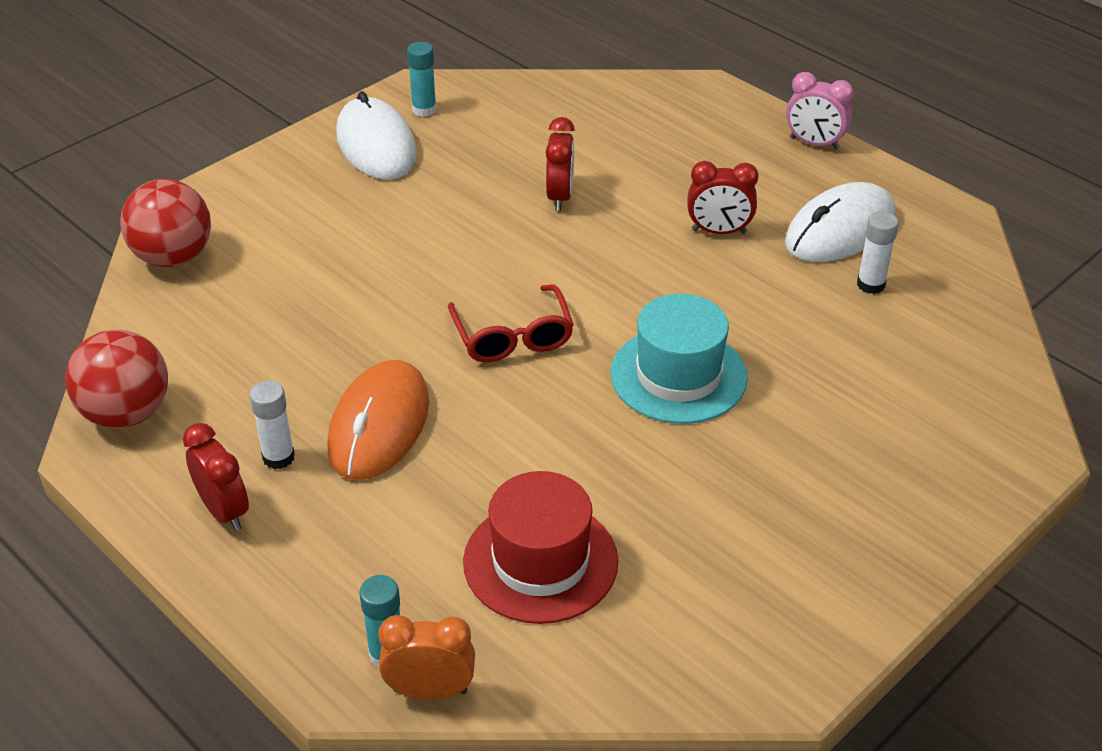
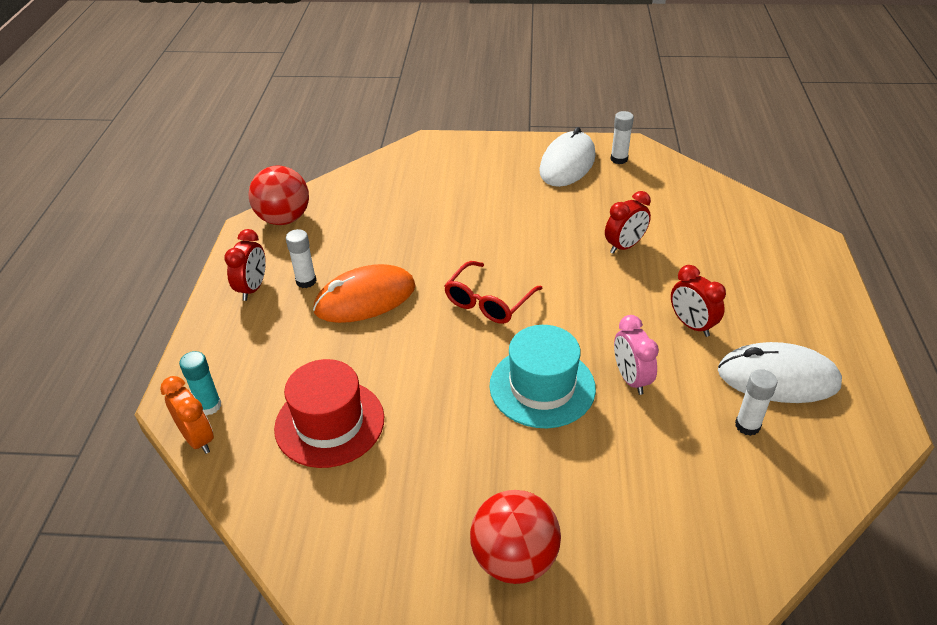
camera: 50 degrees right, 0 degrees up
red ball [120,179,211,267] -> red ball moved to [470,490,561,584]
turquoise glue stick [407,42,437,117] -> white glue stick [611,111,634,164]
pink clock [786,72,854,149] -> pink clock moved to [614,315,659,395]

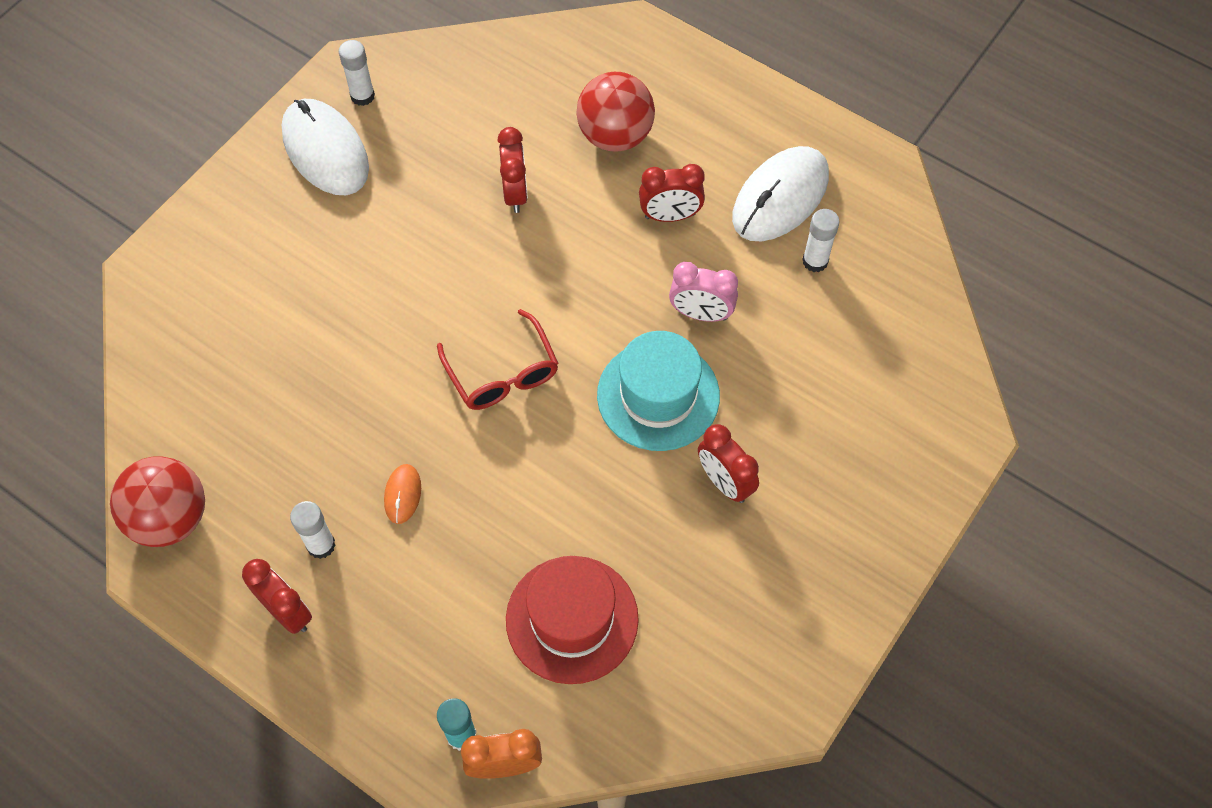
camera: 60 degrees left, 20 degrees up
orange mouse [313,264,416,323] -> orange mouse [384,464,421,524], size x0.45
red ball [470,490,561,584] -> red ball moved to [576,72,655,152]
none -> red clock [698,424,759,503]

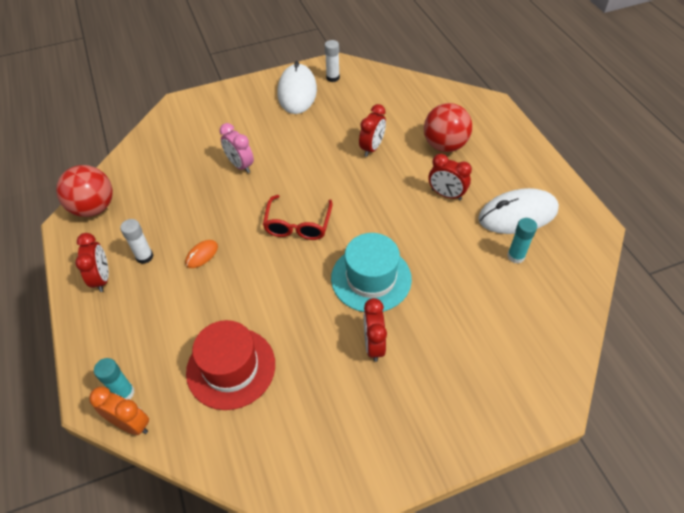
camera: 35 degrees right, 10 degrees down
pink clock [669,262,738,322] -> pink clock moved to [220,123,254,173]
white glue stick [802,209,840,272] -> turquoise glue stick [507,218,537,263]

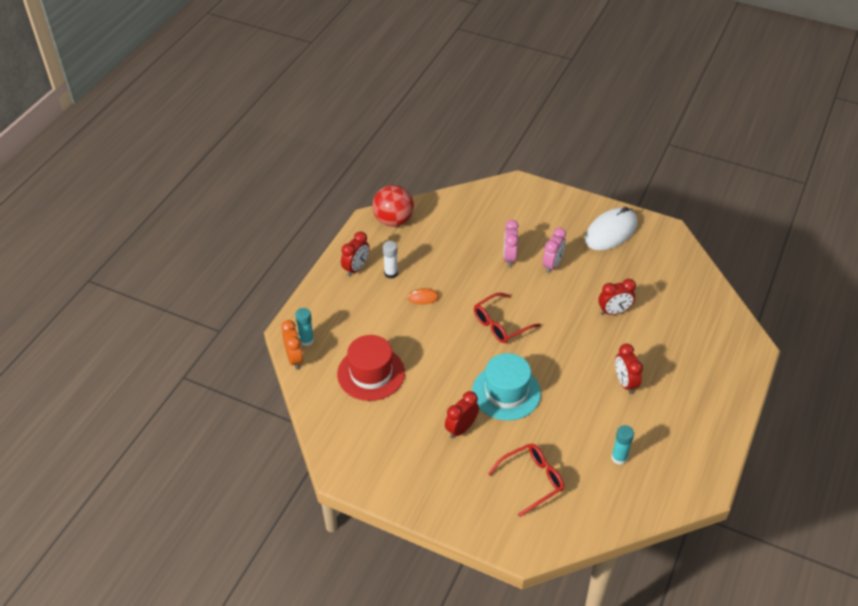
camera: 45 degrees right, 5 degrees down
white glue stick [325,40,340,82] -> none
red ball [424,103,472,152] -> none
white mouse [478,188,559,234] -> none
none -> red glasses [488,443,564,517]
none -> pink clock [543,228,566,273]

